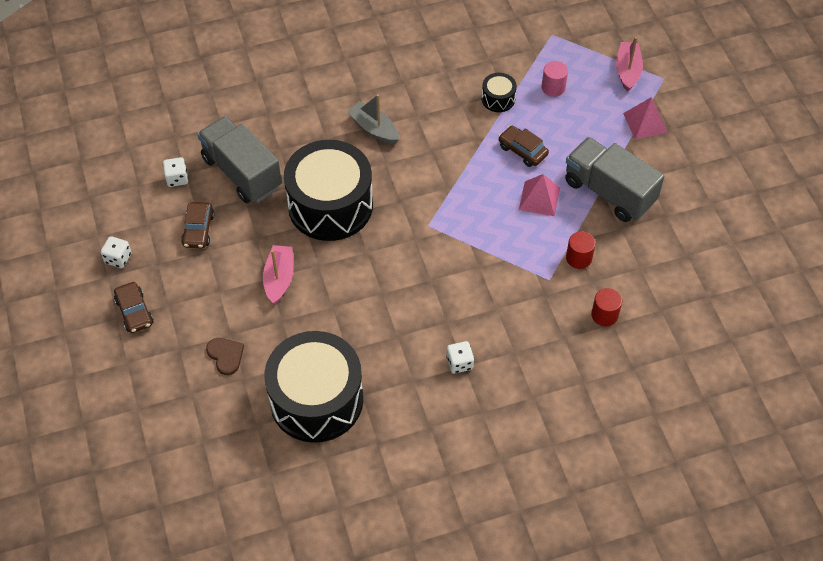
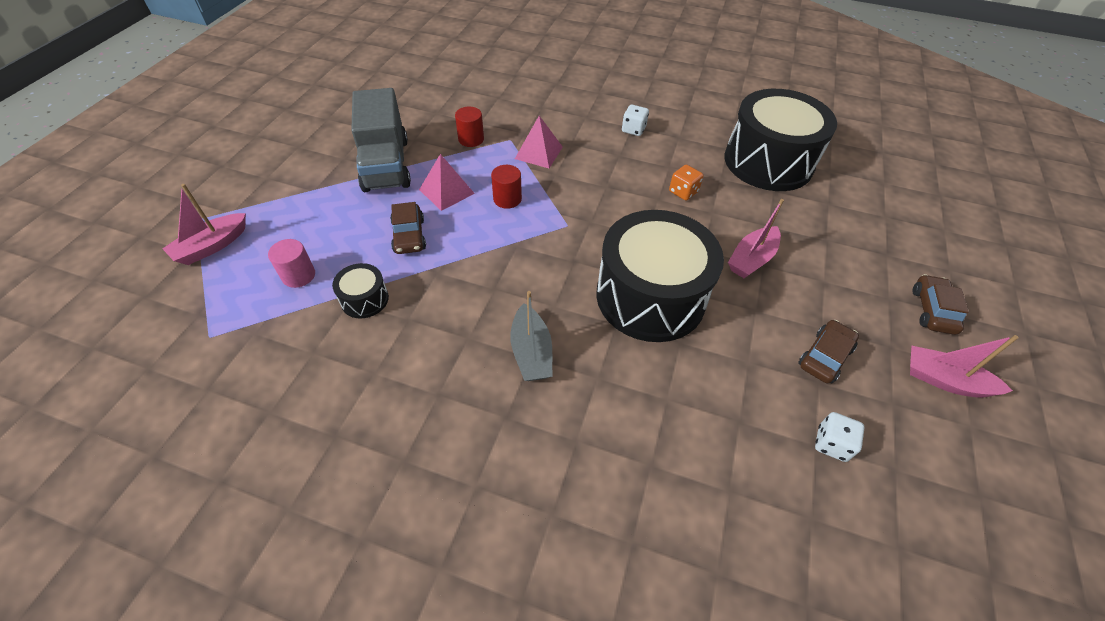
camera: 145 degrees left, 5 degrees down
white dice [101,236,131,268] -> pink boat [910,335,1019,398]
grey truck [197,116,282,203] -> none
brown heart [206,338,244,375] -> none
red cylinder [591,288,622,326] -> red cylinder moved to [491,165,522,209]
pink pyramid [623,97,668,140] -> pink pyramid moved to [515,116,563,168]
none -> orange dice [669,165,704,201]

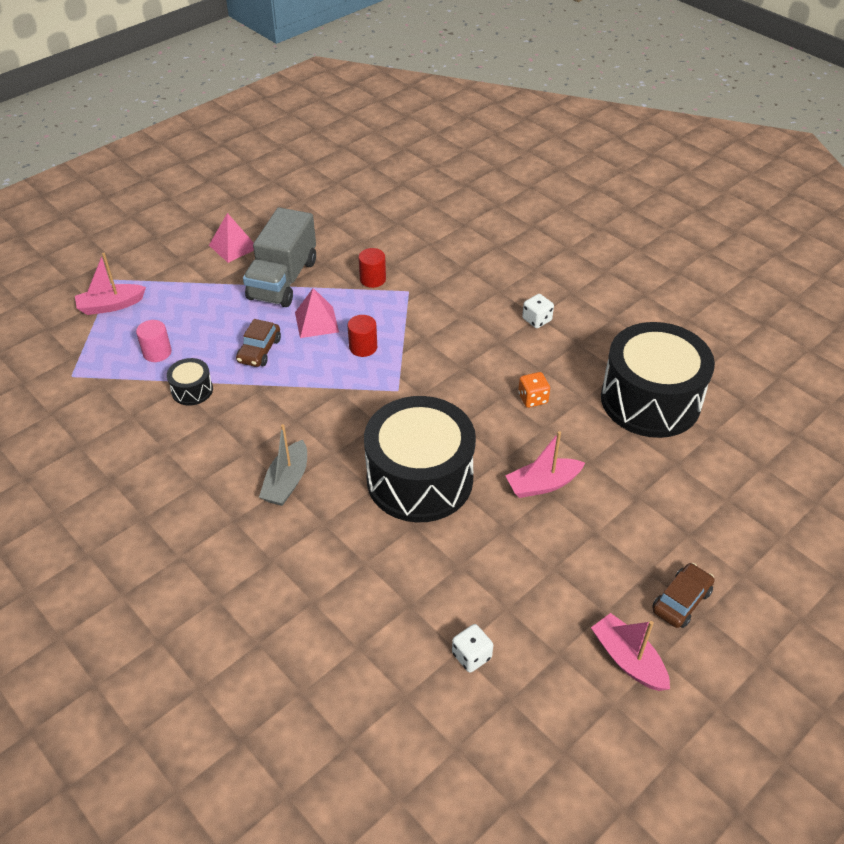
camera: 30 degrees right, 5 degrees down
pink pyramid [515,116,563,168] -> pink pyramid moved to [209,213,254,263]
brown car [798,320,859,383] -> none

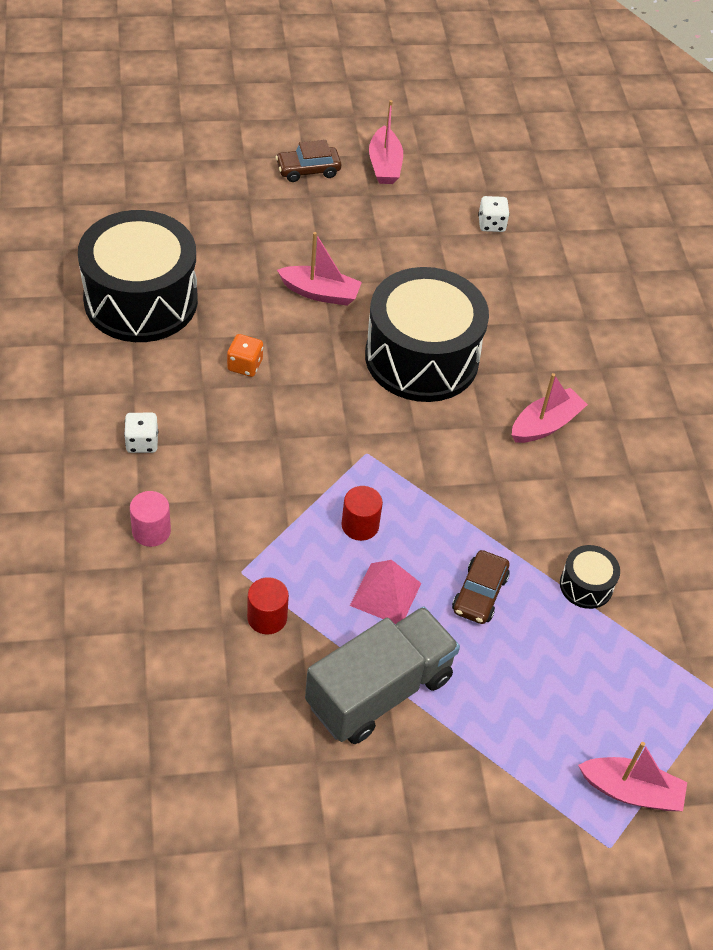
camera: 150 degrees left, 5 degrees up
pink cylinder [136,320,172,362] -> pink cylinder moved to [130,491,171,547]
pink pyramid [209,213,254,263] -> none
brown car [236,319,281,367] -> brown car turned 150 degrees clockwise [452,550,510,624]
grey boat [259,424,307,506] -> pink boat [512,373,588,443]

